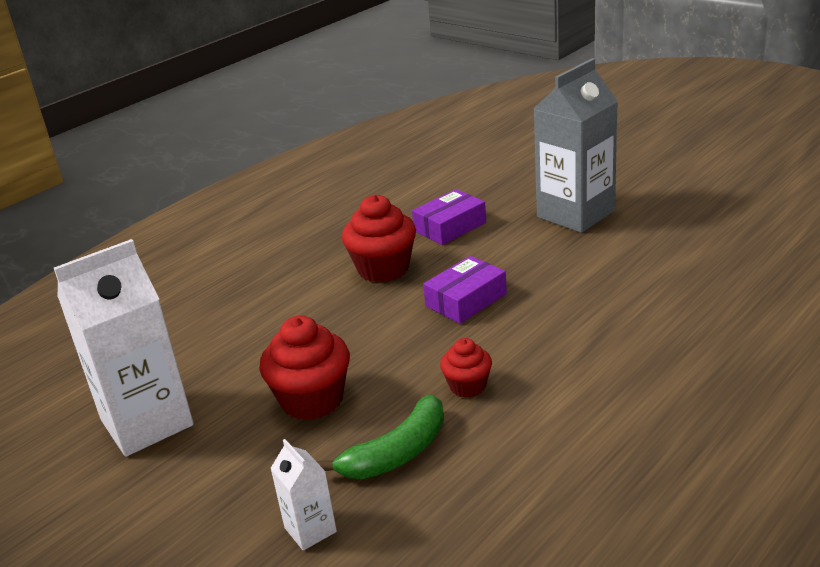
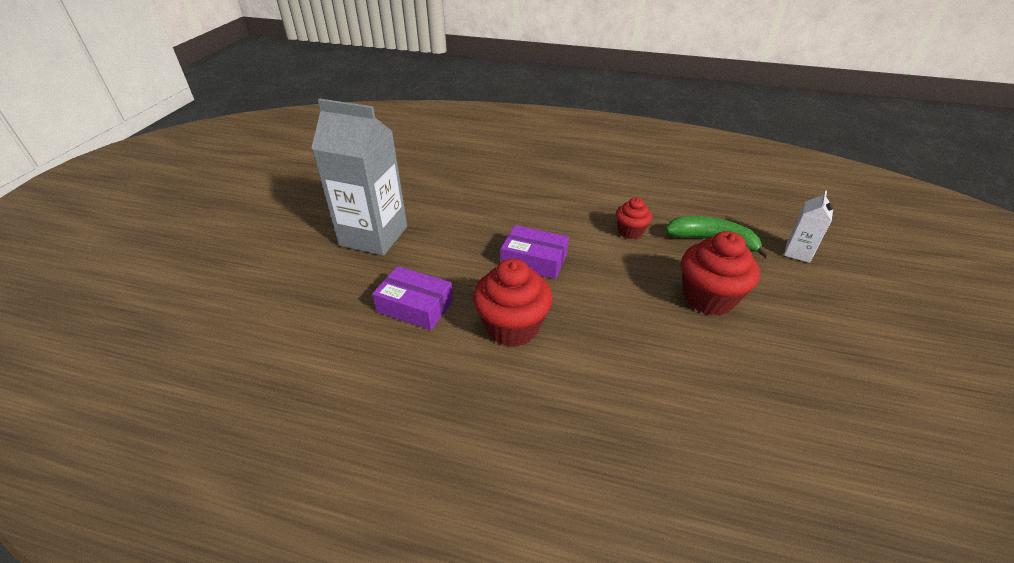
camera: 120 degrees left, 10 degrees up
white carton [54,239,194,457] -> none

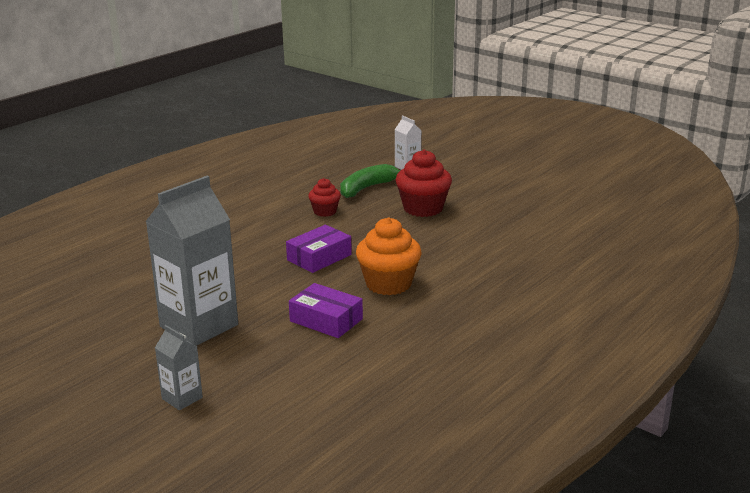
camera: 65 degrees left, 15 degrees down
purple box [372,266,453,330] -> purple box turned 75 degrees clockwise [289,283,363,338]
red cupcake [473,258,552,347] -> orange cupcake [356,217,421,295]
none -> grey carton [155,325,203,410]

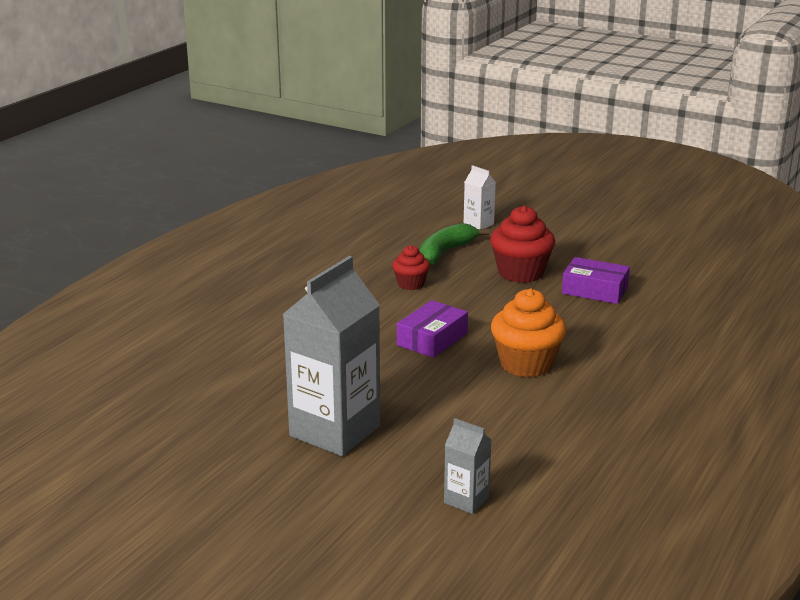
camera: 10 degrees left, 0 degrees up
grey carton [155,325,203,410] -> grey carton moved to [444,418,491,514]
purple box [289,283,363,338] -> purple box moved to [562,257,630,304]

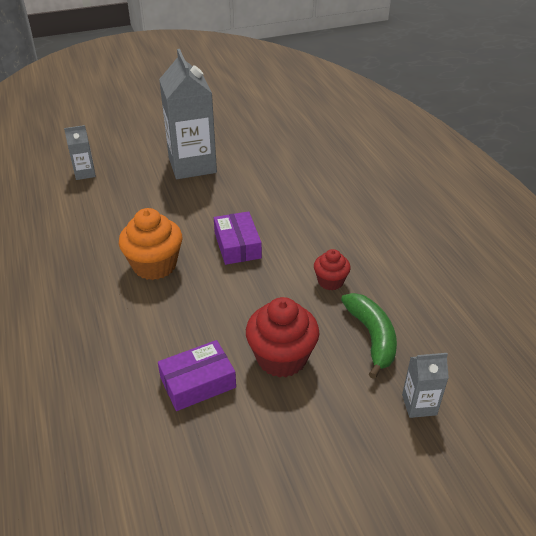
camera: 130 degrees right, 15 degrees up
white carton [464,165,496,229] -> grey carton [402,353,449,418]

